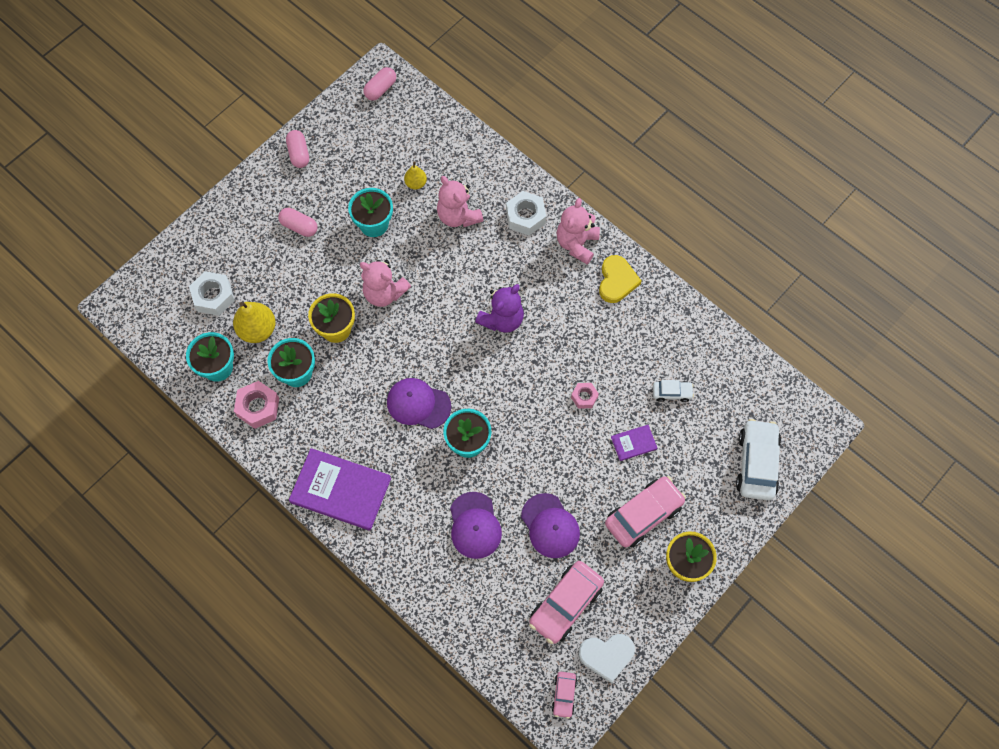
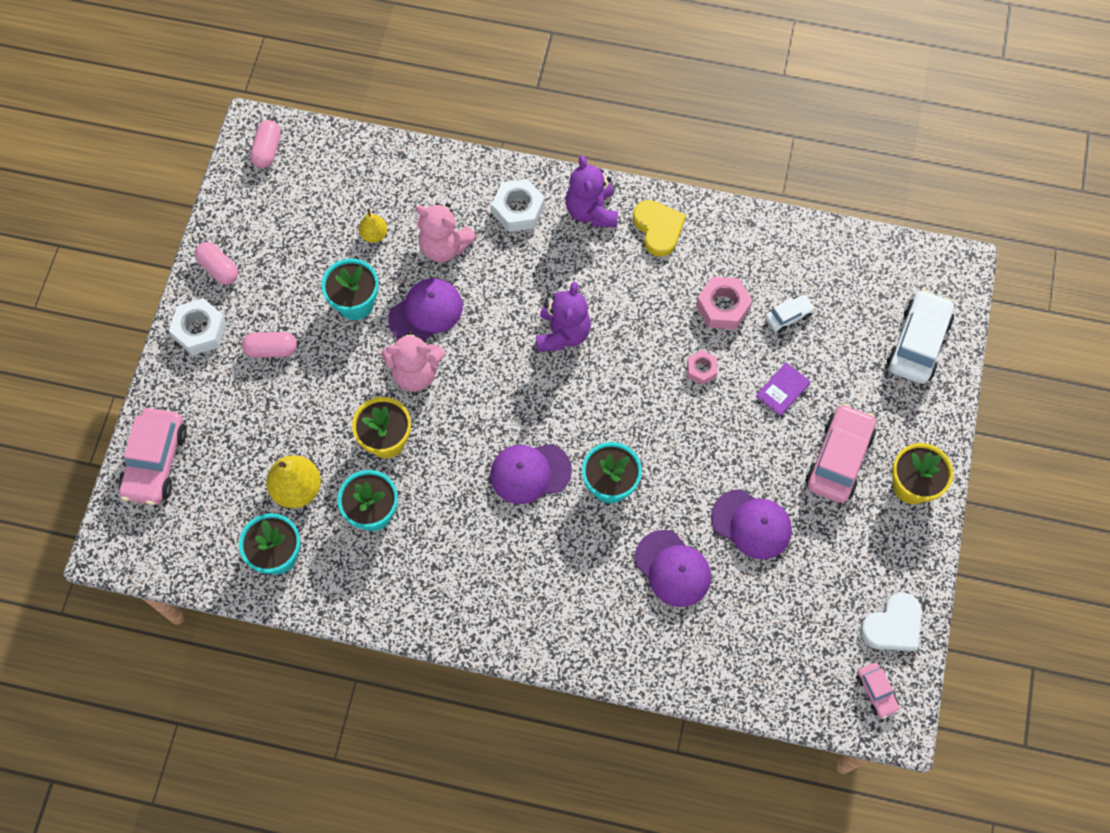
camera: 30 degrees left, 0 degrees up
white nut [189,271,235,316] -> white nut moved to [169,298,227,355]
pink nut [234,381,279,429] -> pink nut moved to [696,277,752,330]
purple book [289,448,391,530] -> none
pink car [529,561,604,644] -> pink car moved to [119,408,187,505]
pink teddy bear [557,198,600,264] -> purple teddy bear [565,156,618,228]
white car [736,419,781,500] -> white car turned 45 degrees clockwise [887,289,954,384]
none -> purple cap [388,278,463,341]

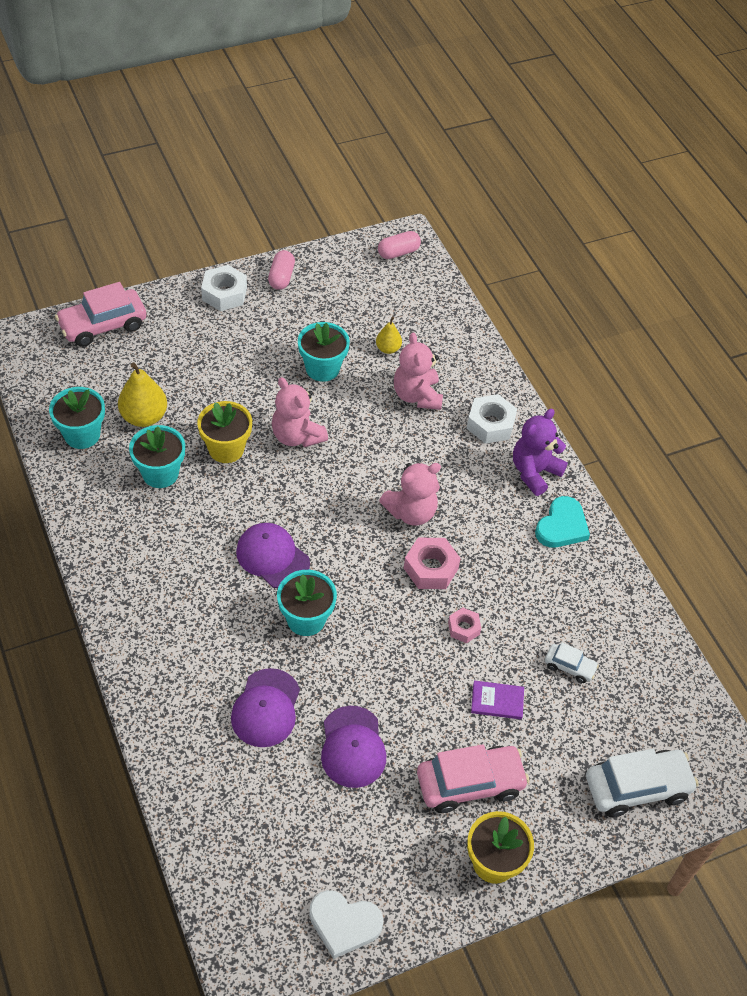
camera: 50 degrees right, 15 degrees down
pink capsule [242,332,297,358] -> none
purple cap [388,278,463,341] -> none
purple teddy bear [536,282,591,352] -> pink teddy bear [379,462,441,526]
yellow heart [633,200,686,257] -> turquoise heart [535,496,590,548]
pink nut [696,277,752,330] -> pink nut moved to [404,538,461,589]
pink car [856,663,899,719] -> none

